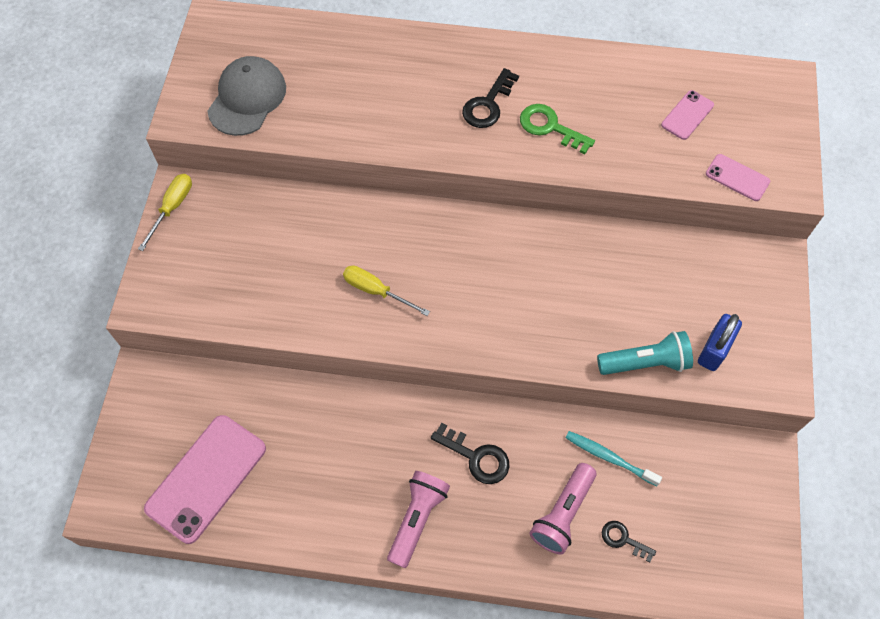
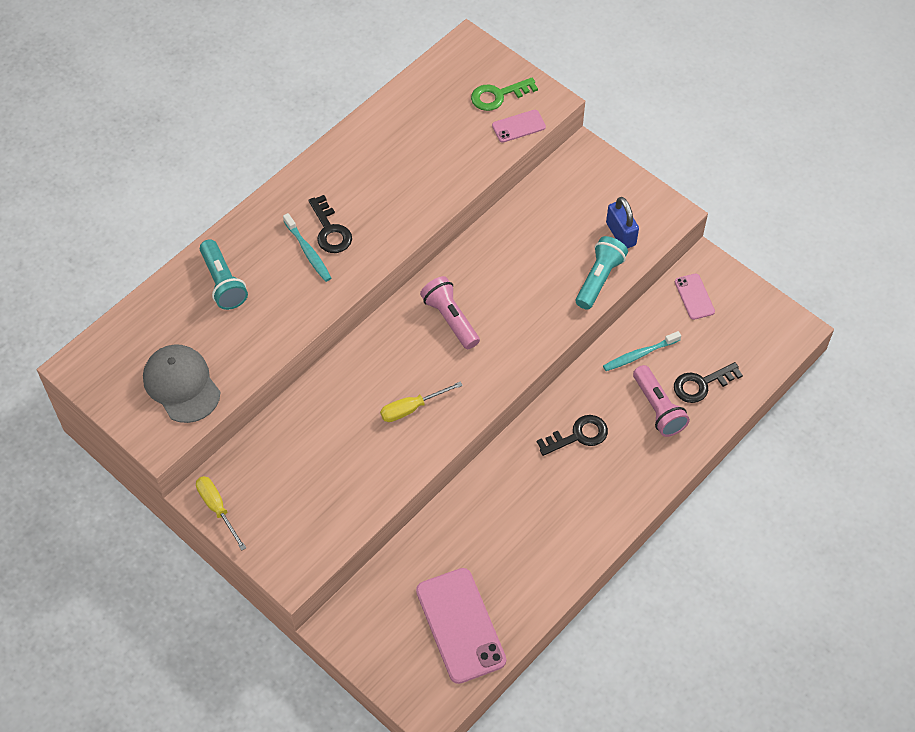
camera: 55 degrees left, 5 degrees down
pink flashlight [387,471,450,568] -> pink flashlight moved to [420,276,480,349]
green key [520,104,595,154] -> green key moved to [471,77,538,111]
black key [602,521,656,562] -> black key [674,362,743,403], size x1.56
pink phone [661,90,714,140] -> pink phone moved to [675,274,715,320]
none -> turquoise flashlight [200,239,248,310]
none -> turquoise toothbrush [283,213,331,282]

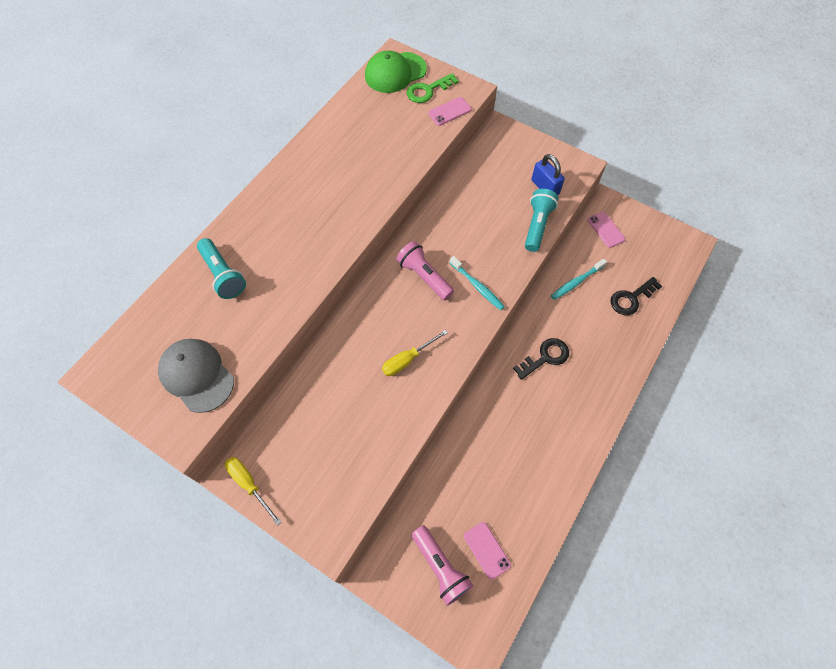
camera: 10 degrees left, 5 degrees up
turquoise toothbrush [283,213,331,282] -> turquoise toothbrush moved to [449,256,505,310]
black key [309,195,352,253] -> none
pink phone [416,568,506,684] -> pink phone [464,522,511,580], size x0.50
pink flashlight [633,365,690,437] -> pink flashlight moved to [412,525,473,606]
none -> green cap [365,51,427,93]

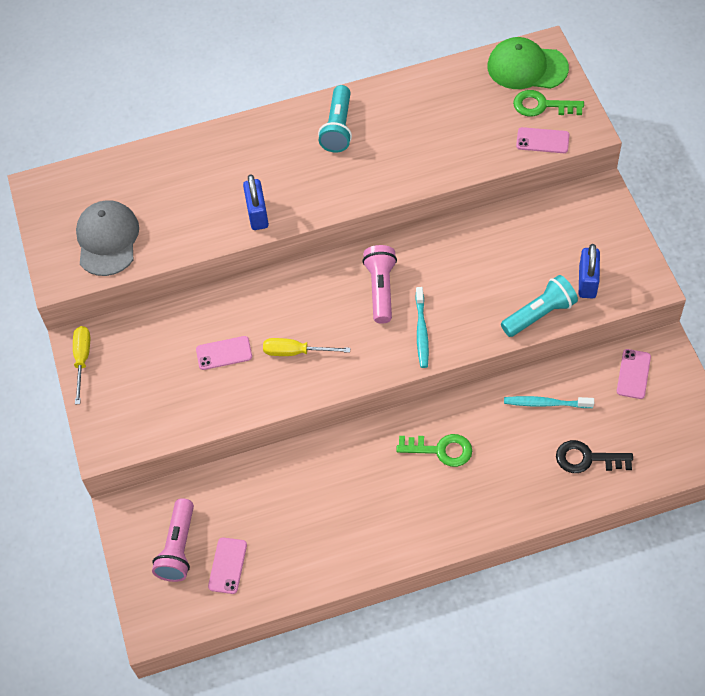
camera: 45 degrees right, 5 degrees down
turquoise flashlight [197,238,246,299] -> turquoise flashlight moved to [318,85,352,152]
black key [513,338,569,380] -> green key [396,434,472,467]
none -> pink phone [196,336,252,370]
none -> blue padlock [243,175,269,230]

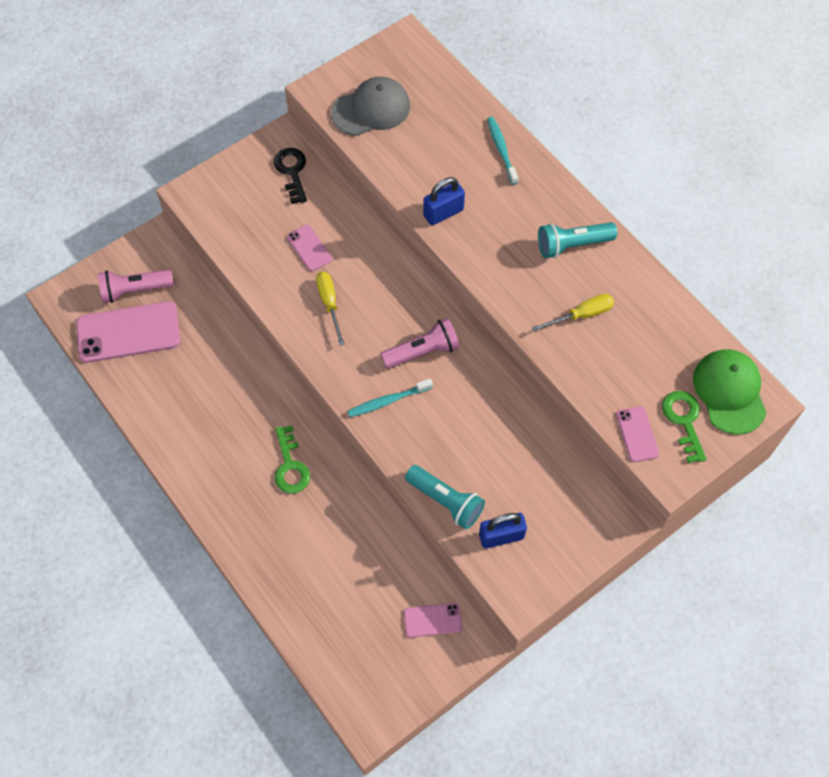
camera: 65 degrees right, 5 degrees up
yellow screwdriver [73,326,90,404] -> yellow screwdriver moved to [532,294,614,332]
pink phone [208,537,247,594] -> pink phone [76,301,181,363], size x1.99
turquoise toothbrush [504,396,594,408] -> turquoise toothbrush moved to [487,117,519,185]
black key [556,440,633,473] -> black key moved to [274,148,307,204]

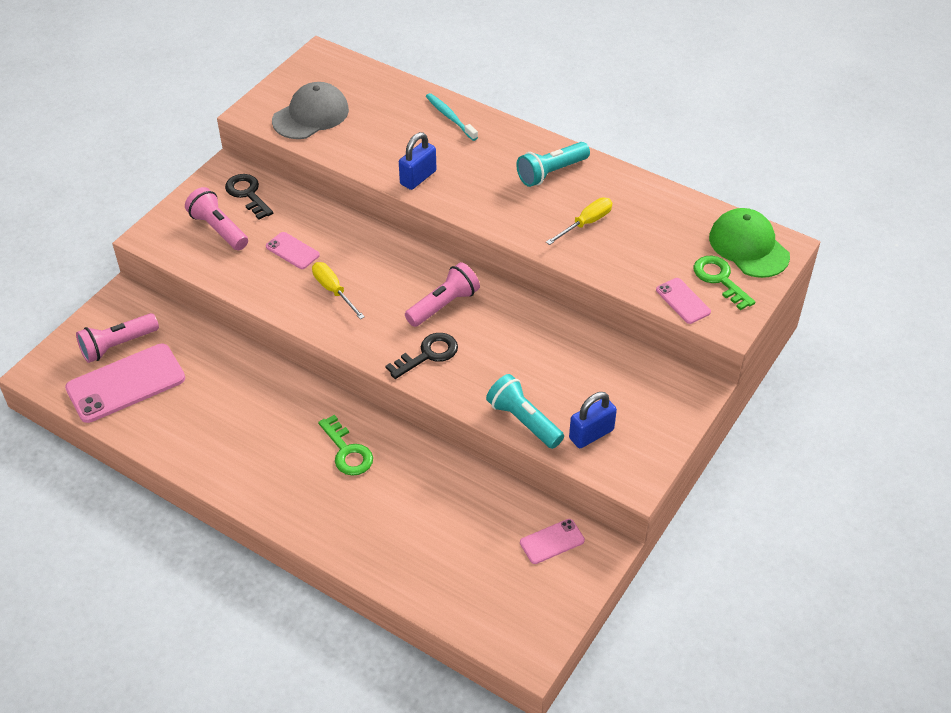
camera: 20 degrees left, 15 degrees down
turquoise toothbrush [347,379,433,417] -> black key [385,333,458,379]
turquoise flashlight [405,465,485,529] -> turquoise flashlight turned 150 degrees counterclockwise [486,374,564,449]
none -> pink flashlight [185,187,248,250]

